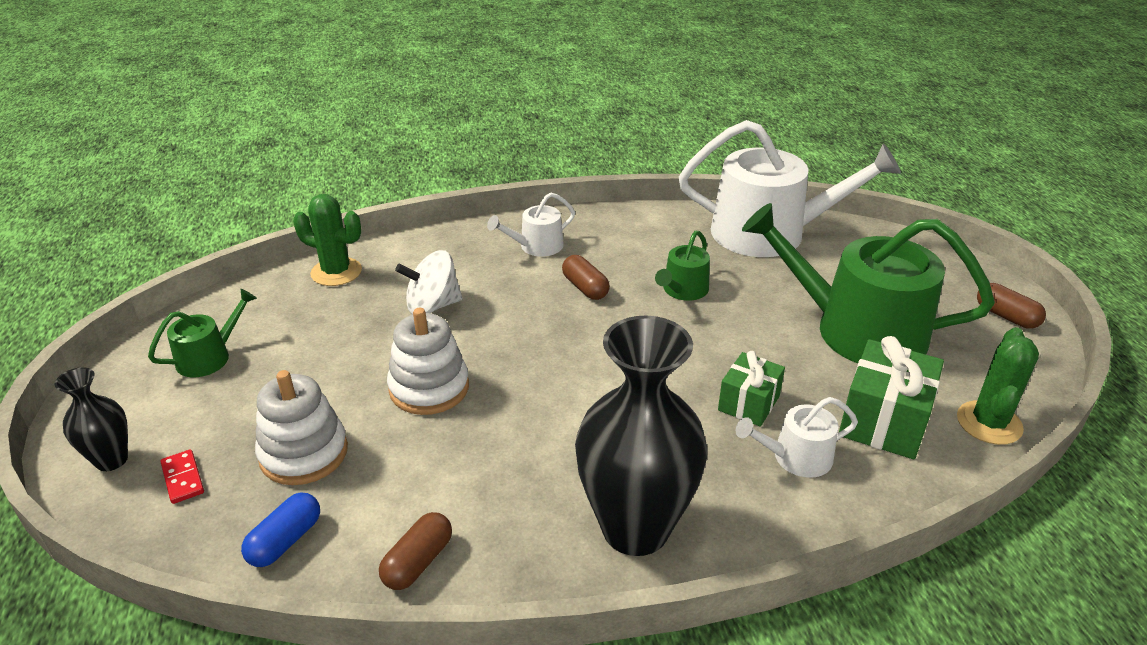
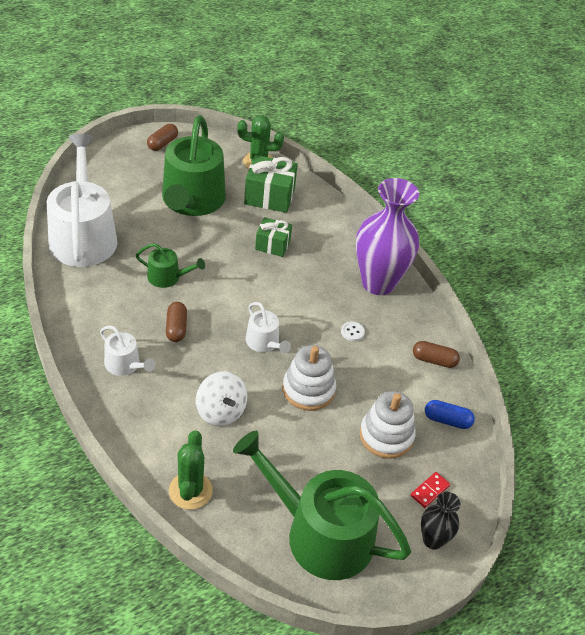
camera: 110 degrees left, 10 degrees up
green watering can [148,289,257,377] -> green watering can [233,431,411,580], size x2.17
brown capsule [562,255,610,300] -> brown capsule turned 45 degrees counterclockwise [166,302,187,342]
black vase [575,316,707,556] -> purple vase [356,178,419,295]
white watering can [736,397,858,478] -> white watering can moved to [246,302,291,353]
none -> white button [341,321,365,341]

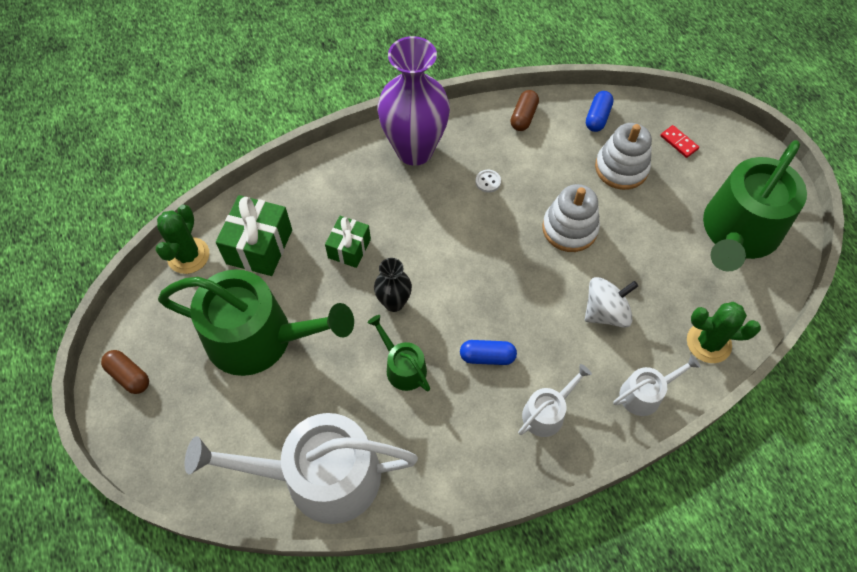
camera: 80 degrees left, 15 degrees up
green watering can [136,243,205,288] -> green watering can turned 60 degrees counterclockwise [368,315,430,391]
brown capsule [166,302,187,342] -> blue capsule [460,340,517,365]
white watering can [246,302,291,353] -> white watering can moved to [613,355,700,416]
black vase [421,492,461,550] -> black vase moved to [374,258,412,312]

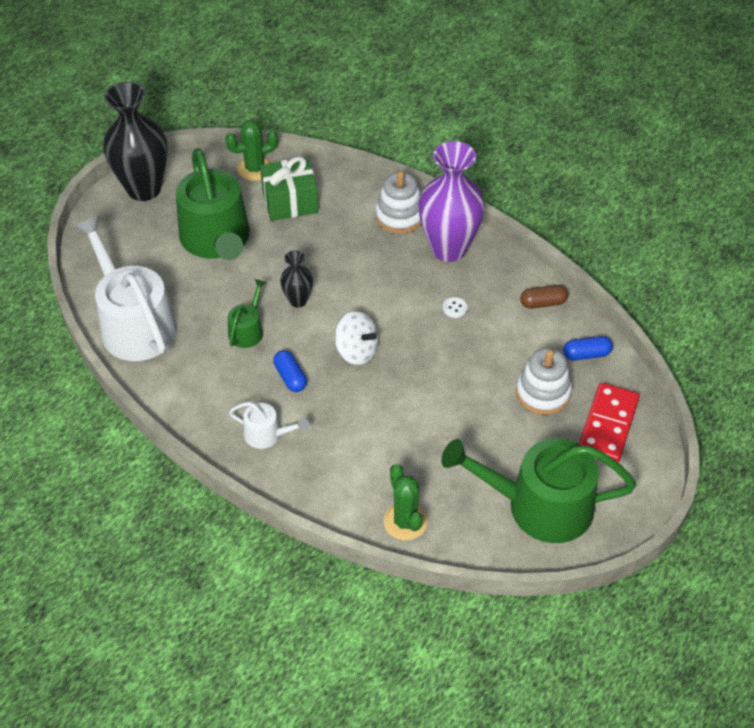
camera: 60 degrees right, 10 degrees down
brown capsule [101,350,149,394] -> black vase [103,81,168,201]
green gift [325,216,371,268] -> none
white stacking toy [542,184,600,252] -> white stacking toy moved to [376,171,421,234]
white spinning top [585,277,638,328] -> white spinning top moved to [335,311,379,365]
white watering can [613,355,700,416] -> none
red domino [660,125,699,158] -> red domino [579,383,640,462], size x2.20

